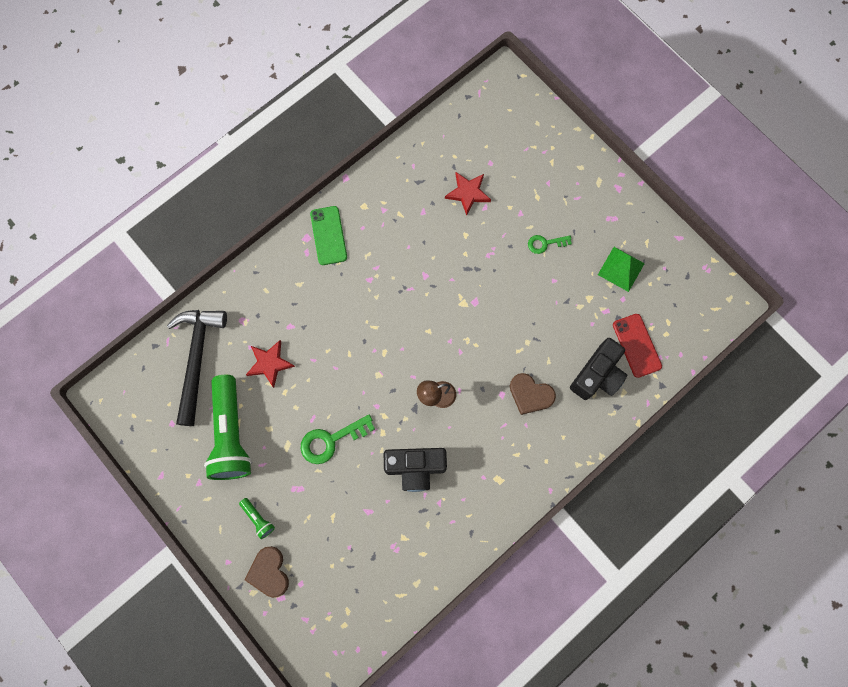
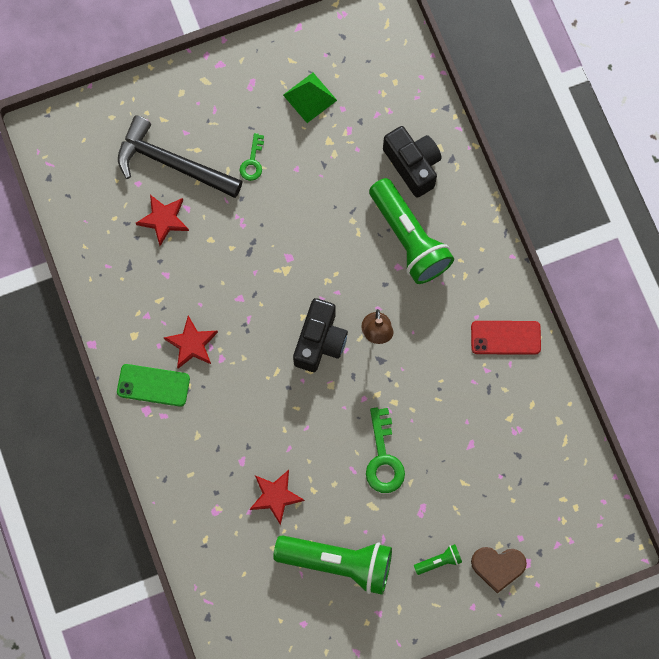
camera: 70 degrees left, 0 degrees up
black hammer [167,310,227,426] -> black hammer moved to [118,115,243,198]
black camera [384,448,447,492] -> black camera moved to [293,298,348,372]
brown heart [510,373,556,415] -> green flashlight [369,178,454,284]
red phone [613,314,662,378] -> red phone moved to [471,321,541,355]
none -> red star [164,316,218,368]

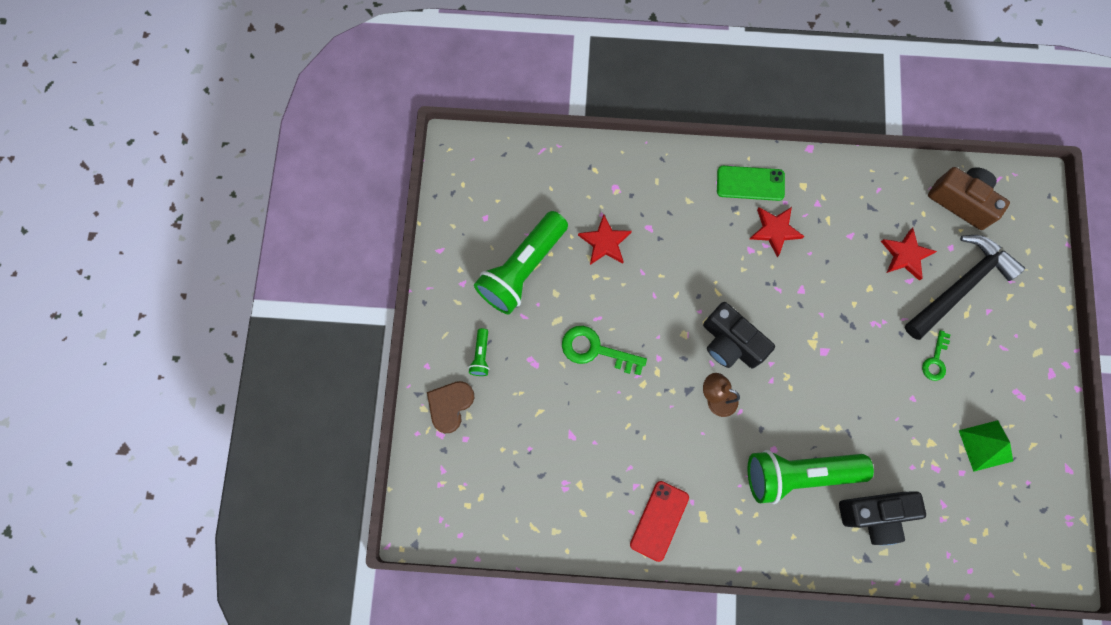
camera: 115 degrees right, 0 degrees up
green phone [117,364,190,407] -> green phone turned 60 degrees clockwise [717,166,785,201]
green key [239,133,264,181] -> green key turned 105 degrees counterclockwise [922,330,951,381]
none -> brown camera [928,167,1010,230]

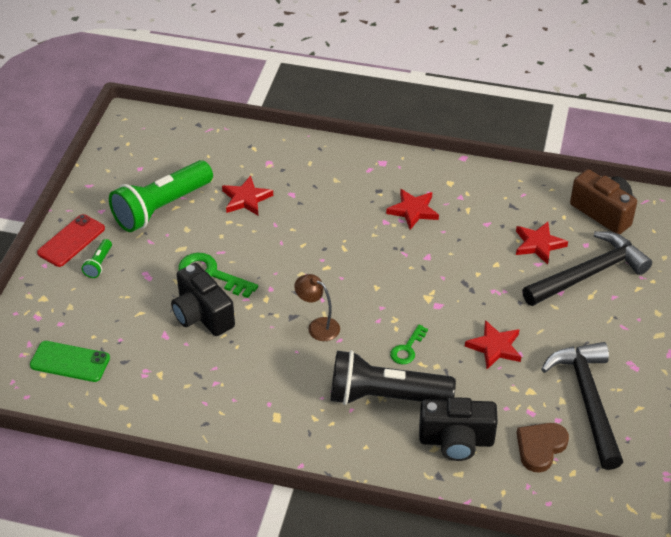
camera: 10 degrees right, 30 degrees down
brown heart [427,381,474,433] -> brown heart moved to [517,423,569,473]
red phone [630,481,689,562] -> red phone moved to [37,214,105,267]
black camera [703,302,775,368] -> black camera moved to [171,263,235,336]
green phone [717,166,785,201] -> green phone moved to [30,341,110,382]
green flashlight [747,450,874,504] -> black flashlight [331,350,456,405]
green key [922,330,951,381] -> green key moved to [390,325,428,364]
green pyramid [959,420,1013,472] -> black hammer [541,342,623,470]
none -> red star [465,320,521,369]

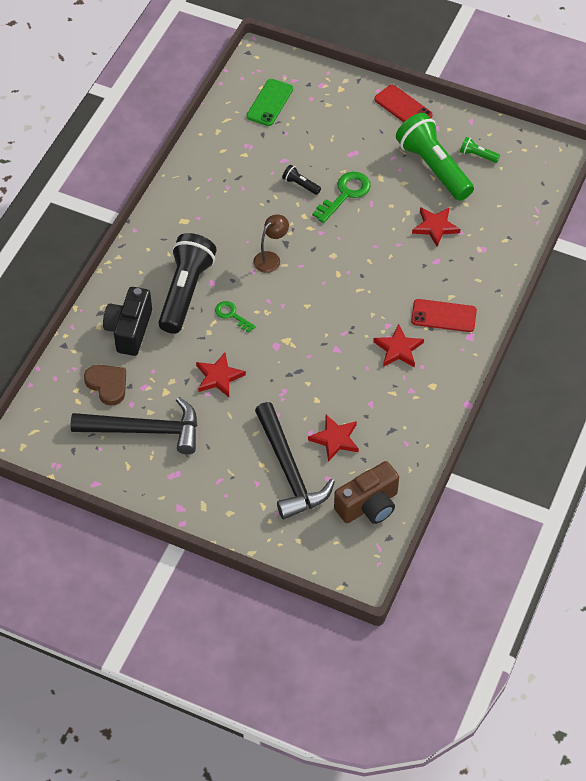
camera: 100 degrees right, 10 degrees up
green flashlight [81,239,112,278] -> green flashlight moved to [460,137,500,163]
black camera [171,263,235,336] -> black flashlight [282,165,321,195]
none -> red phone [411,299,477,332]

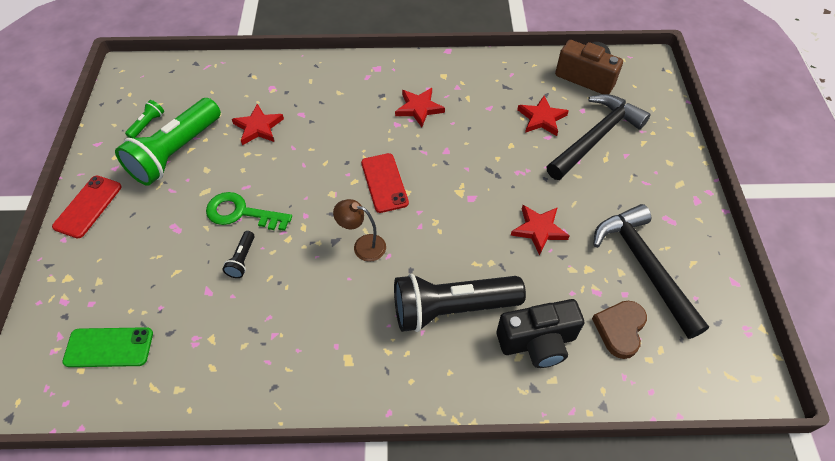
camera: 115 degrees left, 0 degrees up
green key [215,301,256,333] -> none
red phone [411,299,477,332] -> red phone moved to [361,153,409,213]
green flashlight [460,137,500,163] -> green flashlight turned 150 degrees counterclockwise [125,100,164,138]

